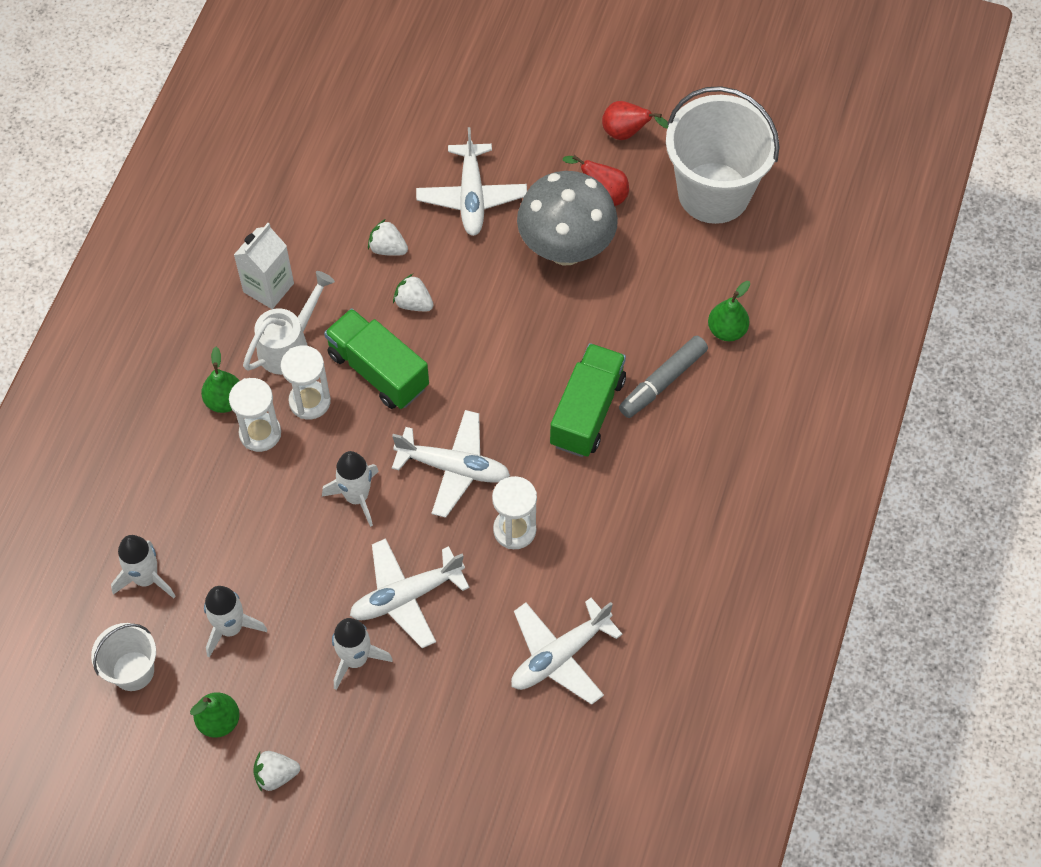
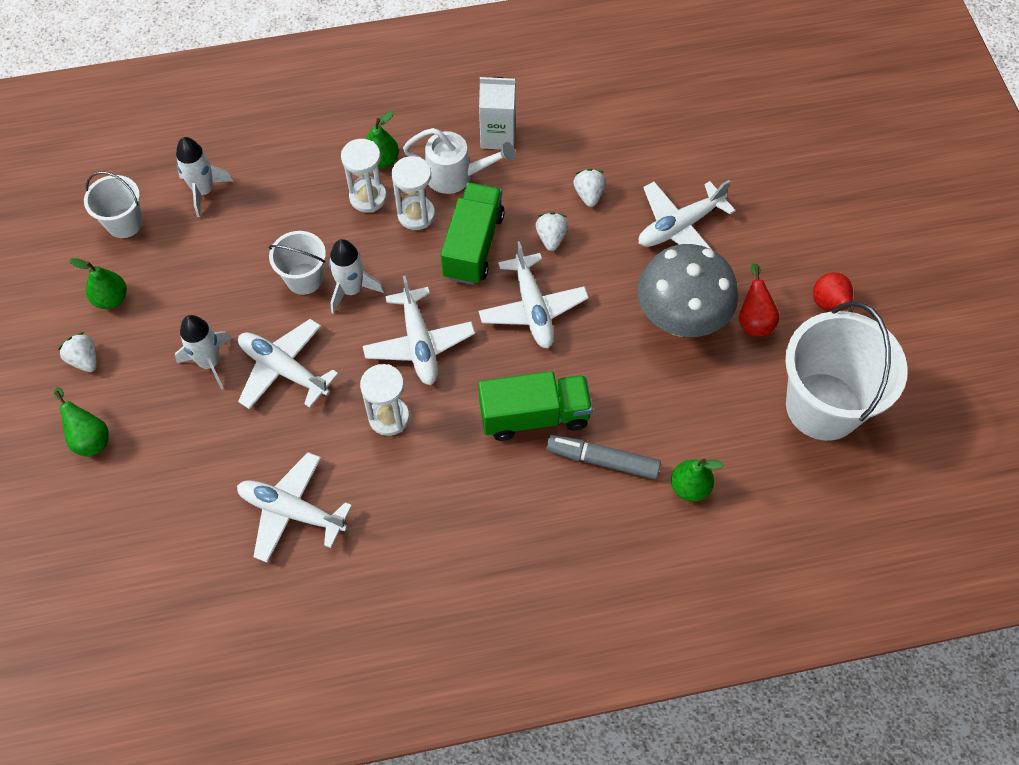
camera: 60 degrees right, 0 degrees up
white rocket [204,586,267,658] -> none
none -> green pear [54,387,109,457]
none -> white bucket [269,231,326,295]
none -> white plane [478,241,589,348]

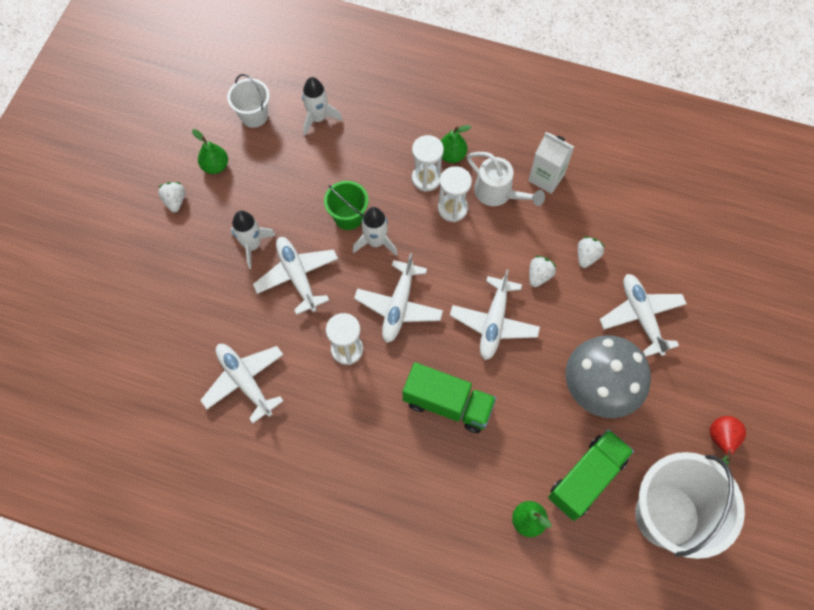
camera: 30 degrees right, 5 degrees up
green pear [54,387,109,457] -> none
white bucket [269,231,326,295] -> green bucket [324,181,369,230]
green truck [441,183,505,285] -> green truck moved to [548,429,634,521]
grey marker [546,435,661,480] -> none
white plane [639,180,736,249] -> white plane turned 75 degrees clockwise [600,274,687,357]
red pear [739,263,780,336] -> none

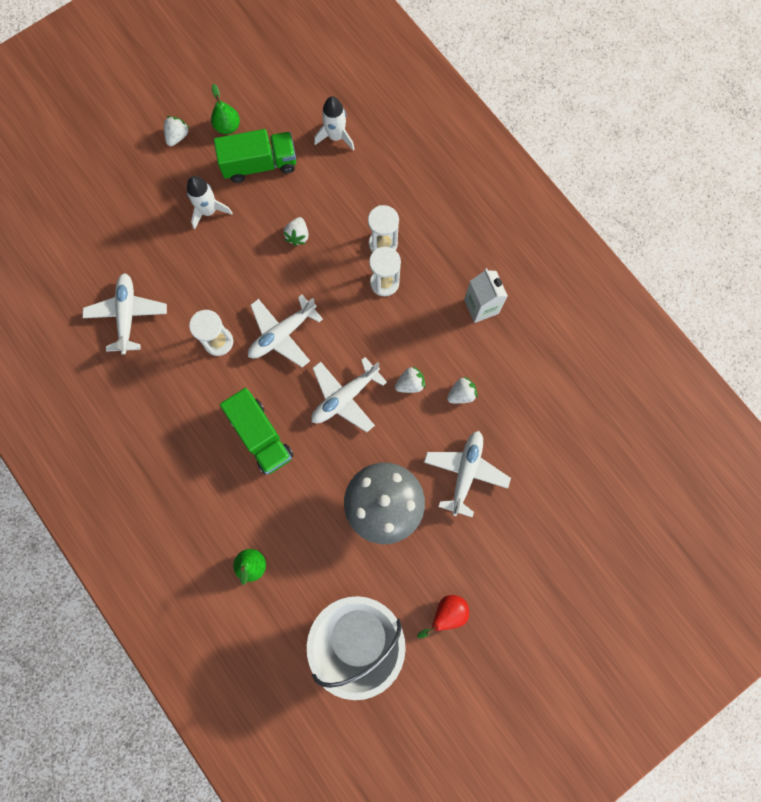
camera: 35 degrees right, 10 degrees up
white bucket [227,74,270,128] -> none
white plane [253,237,338,315] -> none
green bucket [324,181,369,230] -> white strawberry [283,217,309,246]
white rocket [353,207,397,256] -> none
green pear [440,125,471,163] -> none
white watering can [467,152,545,206] -> none
green truck [548,429,634,521] -> green truck moved to [214,129,296,183]

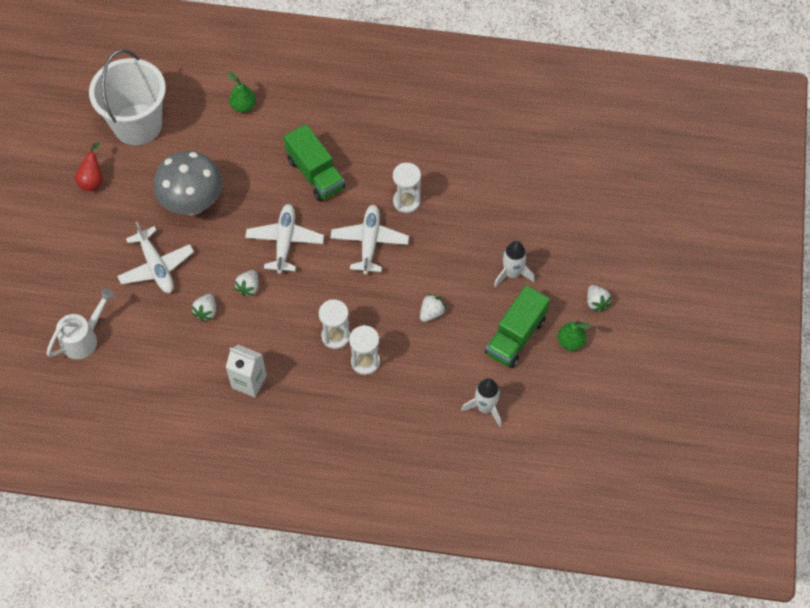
camera: 135 degrees right, 15 degrees down
white plane [82,273,167,355] -> none
green truck [220,388,294,474] -> green truck turned 135 degrees counterclockwise [284,124,345,202]
white strawberry [283,217,309,246] -> white strawberry turned 75 degrees clockwise [420,294,447,322]
none -> white watering can [46,288,115,359]

